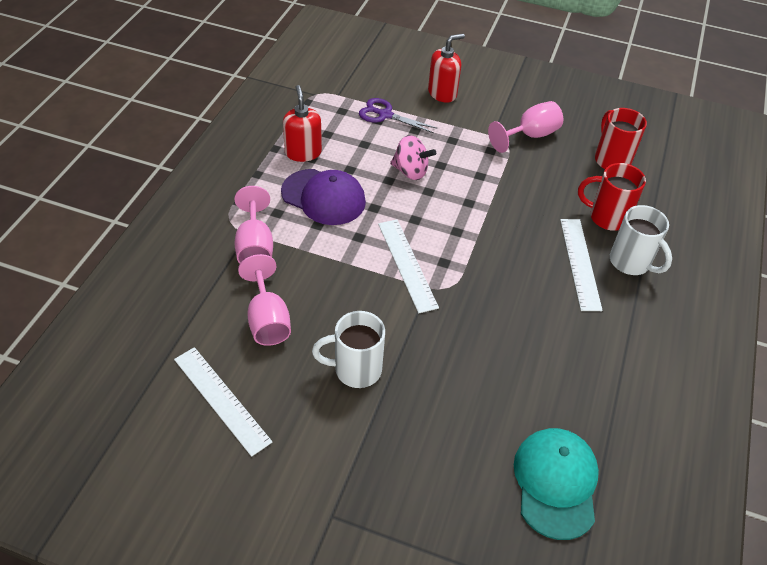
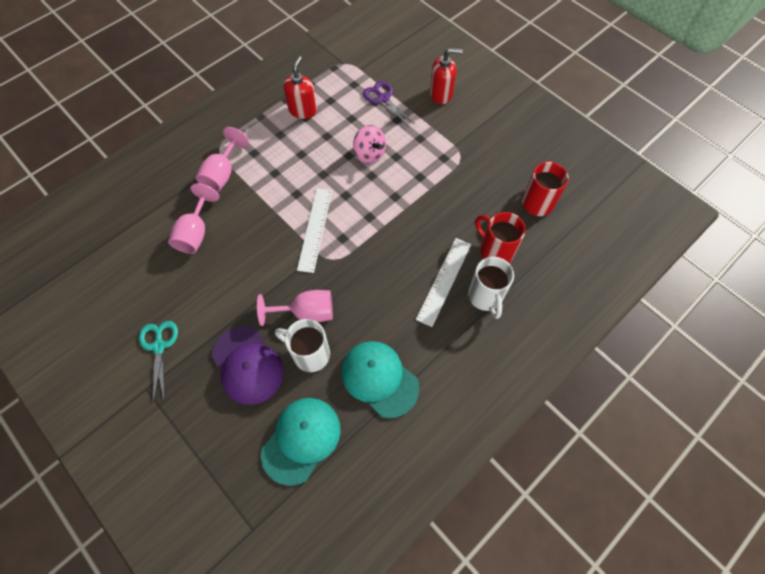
camera: 30 degrees right, 15 degrees up
white ruler [174,347,272,457] -> none
purple cap [281,169,366,225] -> purple cap moved to [212,326,284,405]
white mug [312,311,385,388] -> white mug moved to [275,319,330,372]
pink goblet [488,101,563,153] -> pink goblet moved to [257,290,333,326]
none -> turquoise scissors [139,321,178,402]
none -> turquoise cap [341,341,419,418]

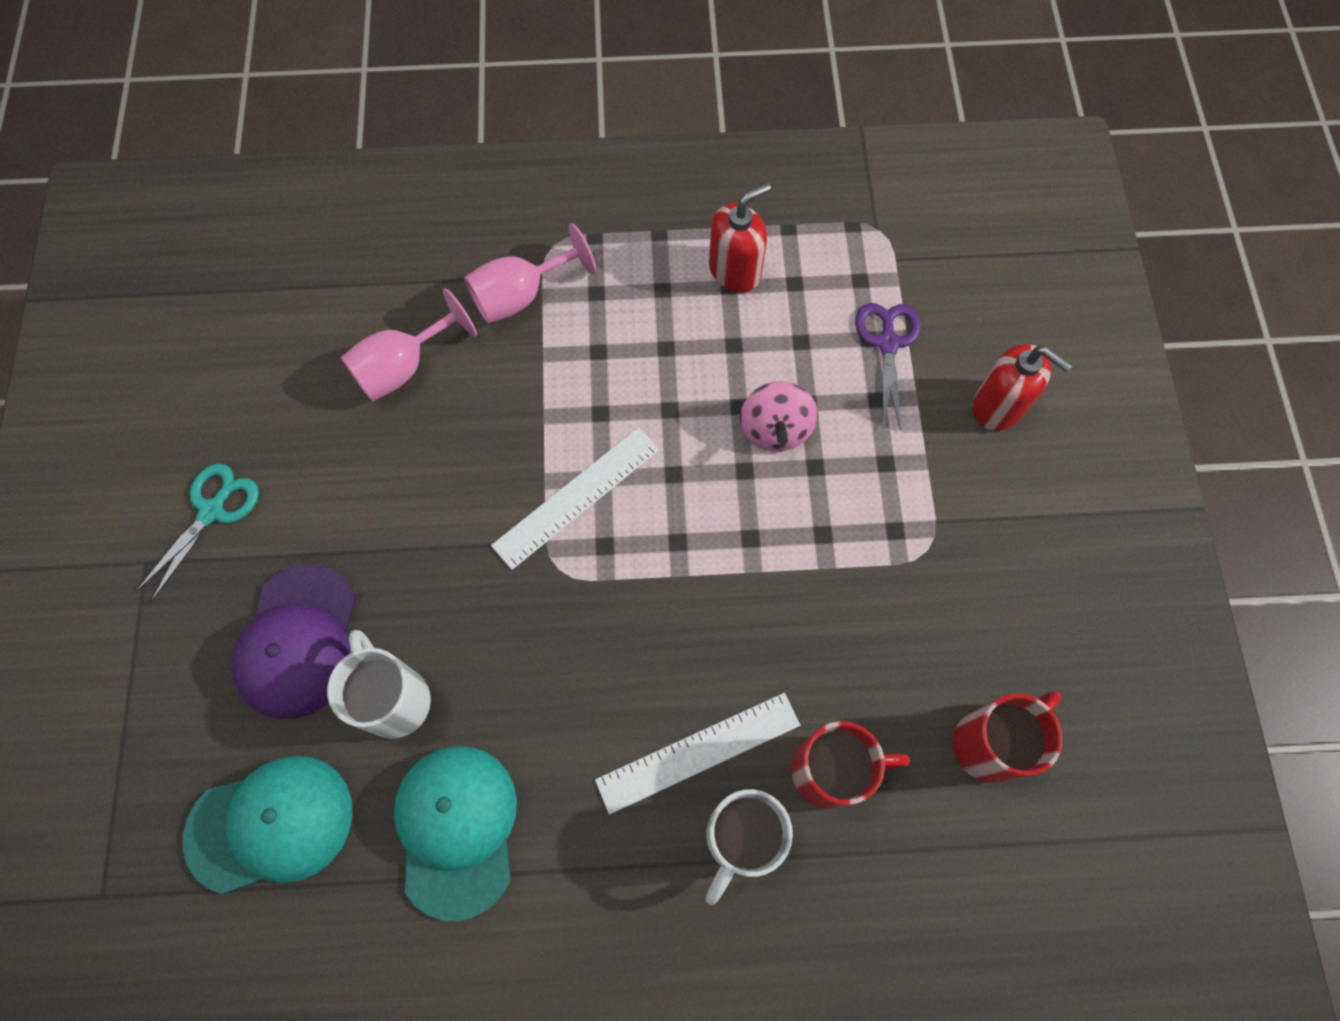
camera: 40 degrees right, 5 degrees up
pink goblet [257,290,333,326] -> none
red mug [475,212,526,263] -> red mug turned 90 degrees clockwise [792,721,910,809]

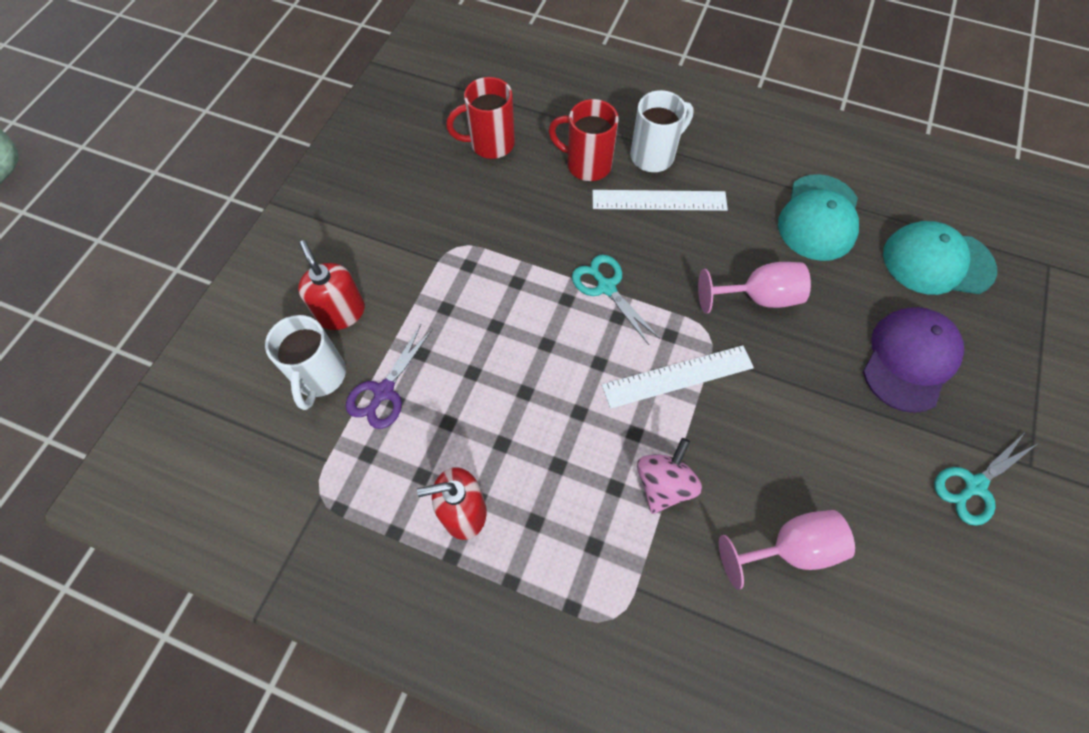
camera: 155 degrees left, 5 degrees down
white mug [327,630,431,739] -> white mug moved to [265,315,346,410]
pink goblet [464,223,596,324] -> pink goblet moved to [698,262,811,313]
pink spinning top [740,381,818,451] -> pink spinning top moved to [637,438,702,514]
none -> turquoise scissors [572,254,660,345]

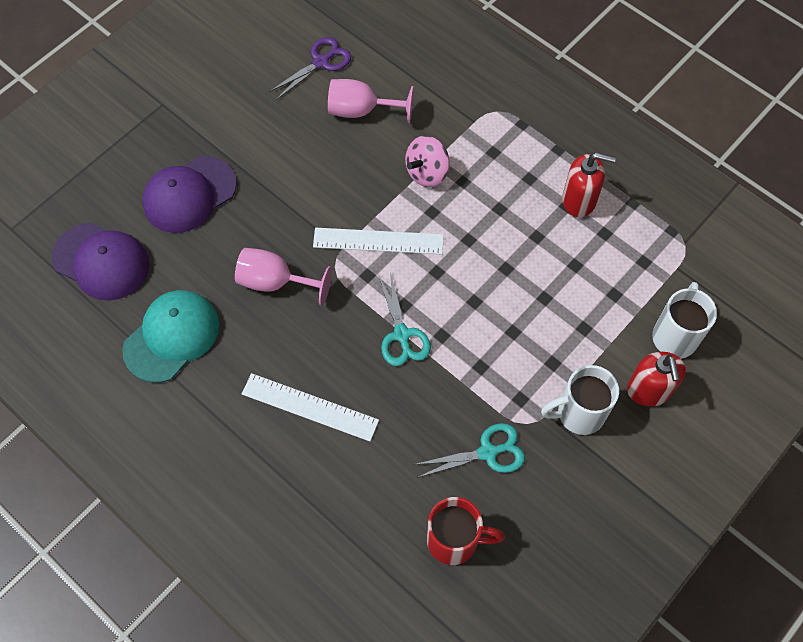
camera: 160 degrees left, 0 degrees up
purple scissors [346,324,433,429] -> purple scissors moved to [269,37,351,100]
red mug [549,99,619,181] -> none
white mug [630,90,694,172] -> white mug moved to [541,365,619,435]
turquoise cap [883,221,997,295] -> purple cap [52,223,149,301]
turquoise scissors [934,432,1037,526] -> turquoise scissors moved to [414,423,525,478]

